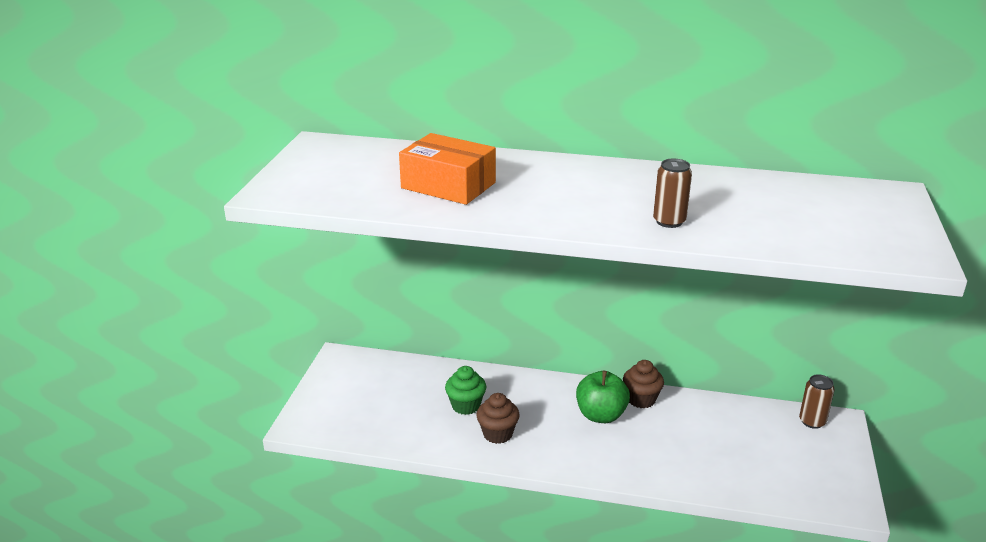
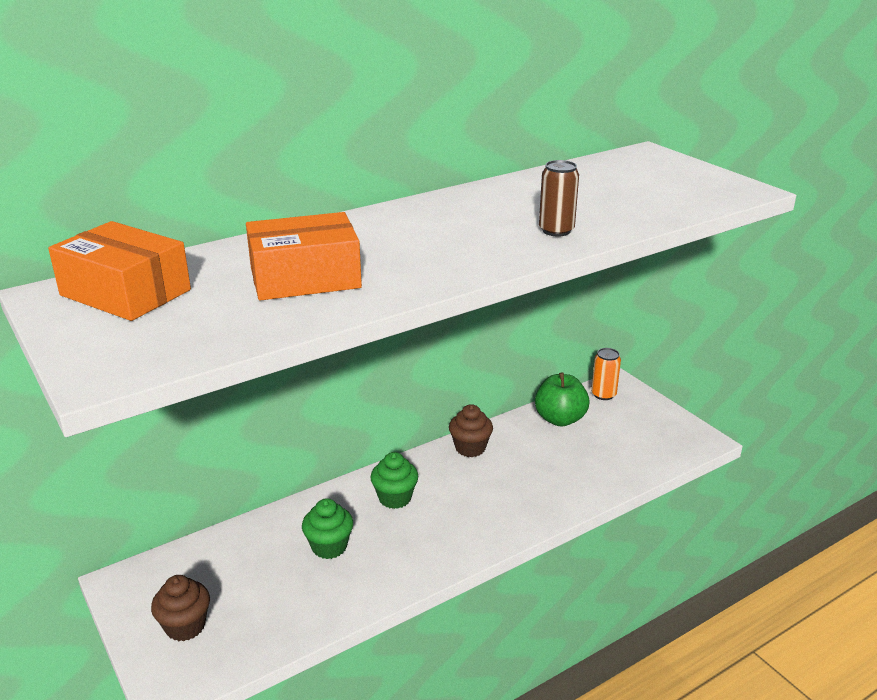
camera: 45 degrees left, 0 degrees up
brown cupcake [476,393,520,444] -> brown cupcake moved to [151,575,210,641]
green apple [576,371,630,423] -> green apple moved to [535,372,590,427]
brown can [799,375,835,429] -> orange can [591,348,621,400]
none -> orange box [48,221,191,321]
none -> green cupcake [370,452,418,509]

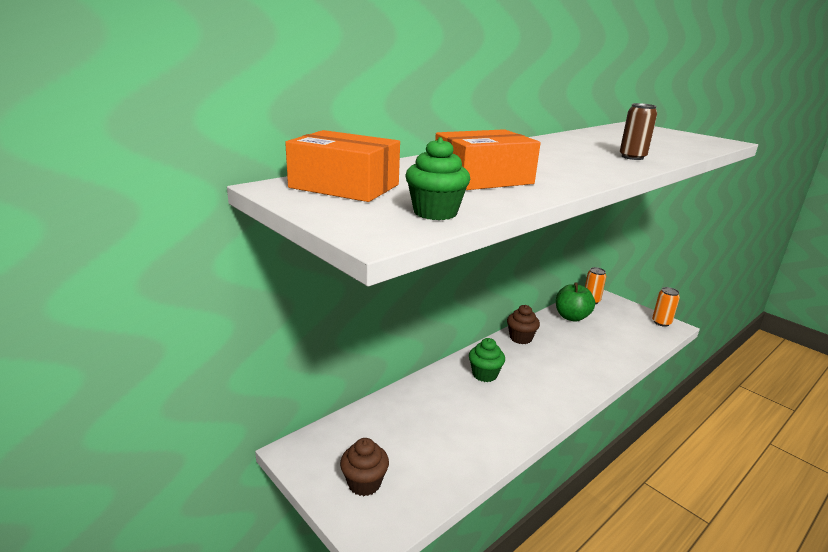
camera: 10 degrees left, 5 degrees down
green cupcake [302,498,353,559] -> green cupcake moved to [405,137,470,220]
none -> orange can [652,287,680,327]

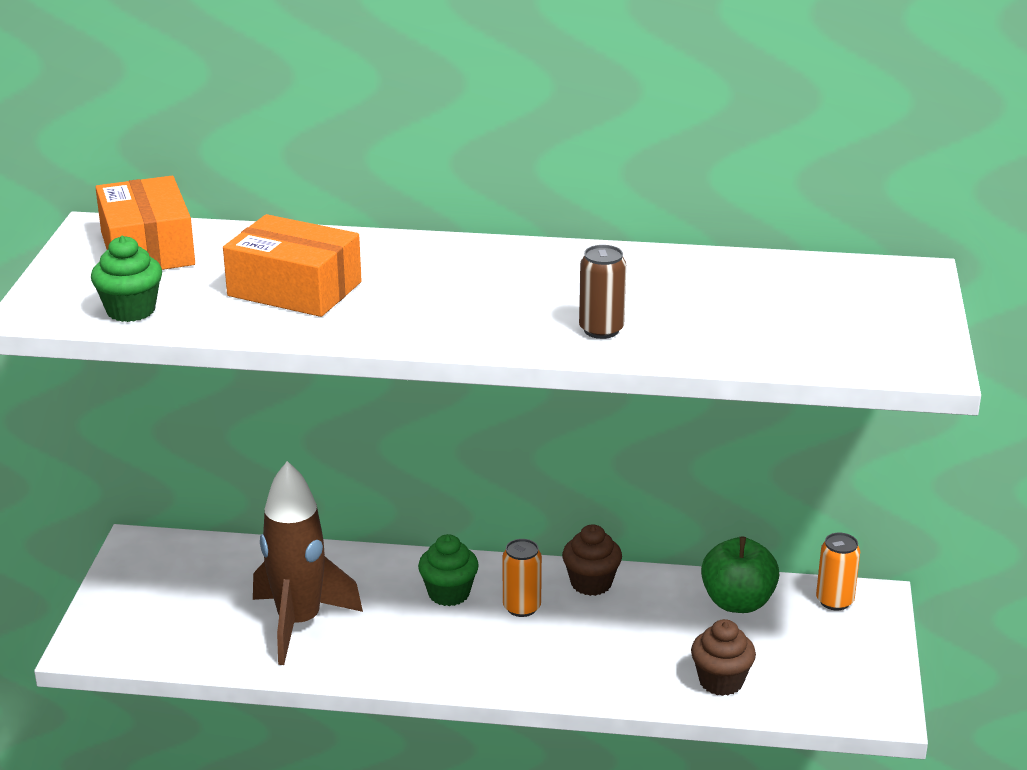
camera: 50 degrees right, 5 degrees up
brown cupcake [340,438,389,496] -> brown cupcake moved to [691,619,756,696]
orange can [652,287,680,327] -> orange can moved to [503,539,542,617]
none -> brown rocket [253,461,363,665]

